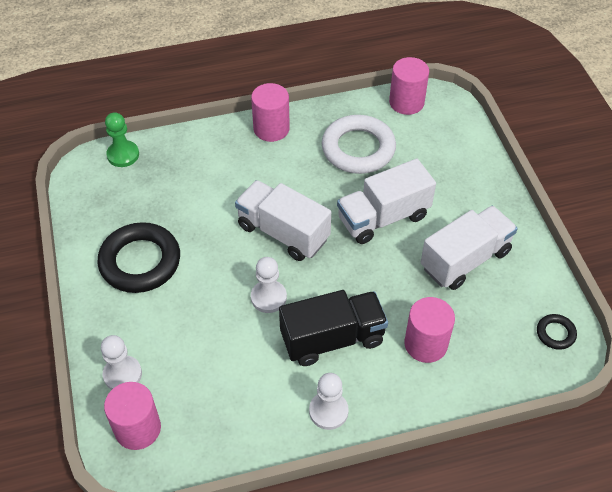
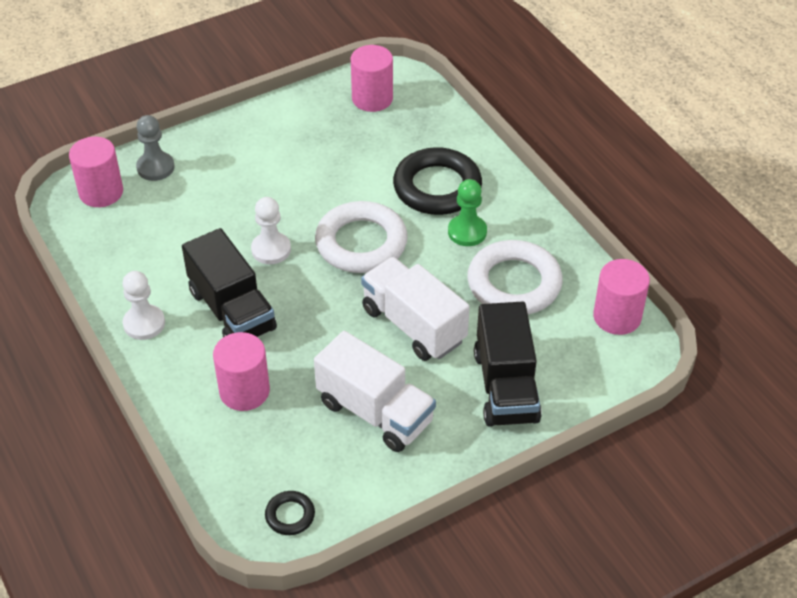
camera: 75 degrees right, 5 degrees down
black ring [98,222,180,293] -> black ring moved to [393,147,482,215]
white pawn [101,335,142,390] -> grey pawn [136,115,174,181]
green pawn [105,112,139,167] -> green pawn moved to [448,179,487,246]
white truck [235,180,331,261] -> white ring [315,201,408,273]
pink cylinder [251,83,290,142] -> pink cylinder moved to [351,45,393,112]
none -> black truck [474,301,542,427]

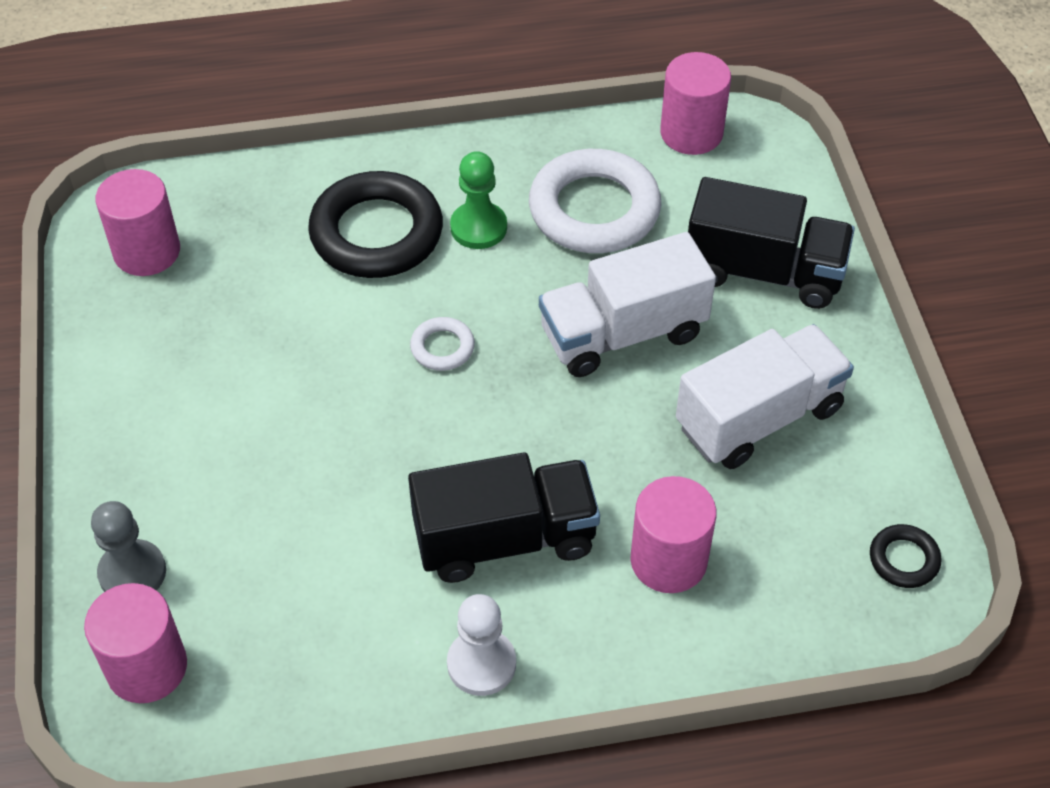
camera: 70 degrees left, 5 degrees up
white pawn [251,197,291,264] -> none
white ring [315,201,408,273] -> white ring [410,317,475,371], size x0.46

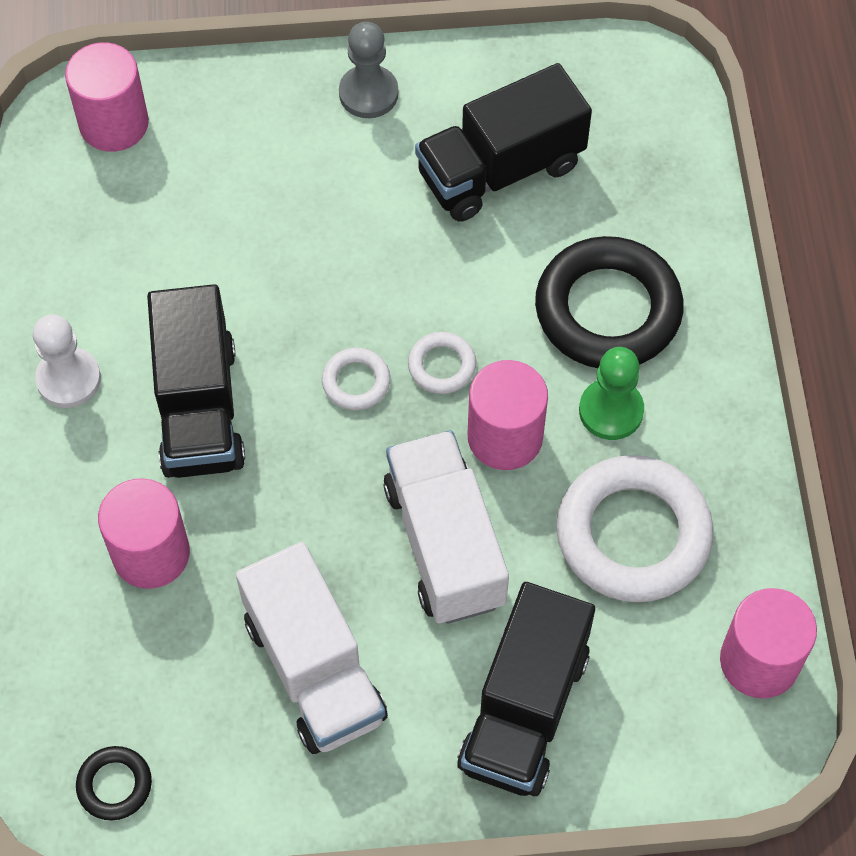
camera: 95 degrees right, 10 degrees up
grey pawn [91,501,166,592] -> grey pawn moved to [339,22,398,118]
pink cylinder [95,169,180,276] -> pink cylinder moved to [467,360,548,470]
none -> white ring [322,348,390,410]
none -> black truck [415,63,592,222]

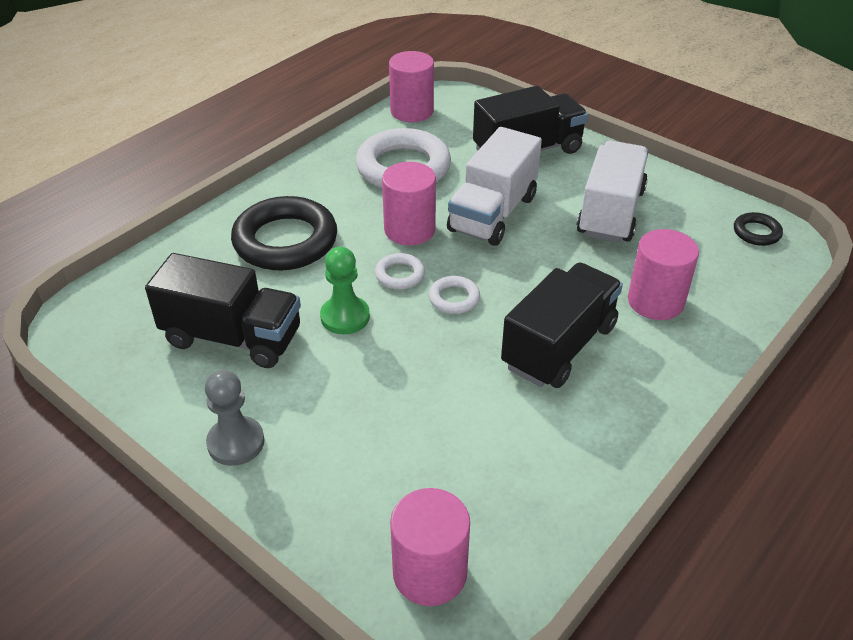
camera: 135 degrees left, 20 degrees down
white pawn [33,314,101,408] -> none
green pawn [579,347,644,440] -> green pawn moved to [320,247,370,334]

